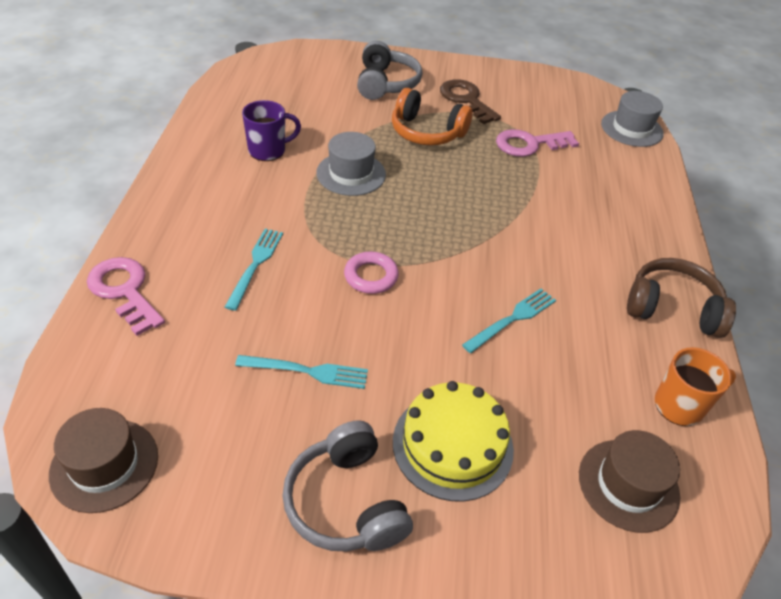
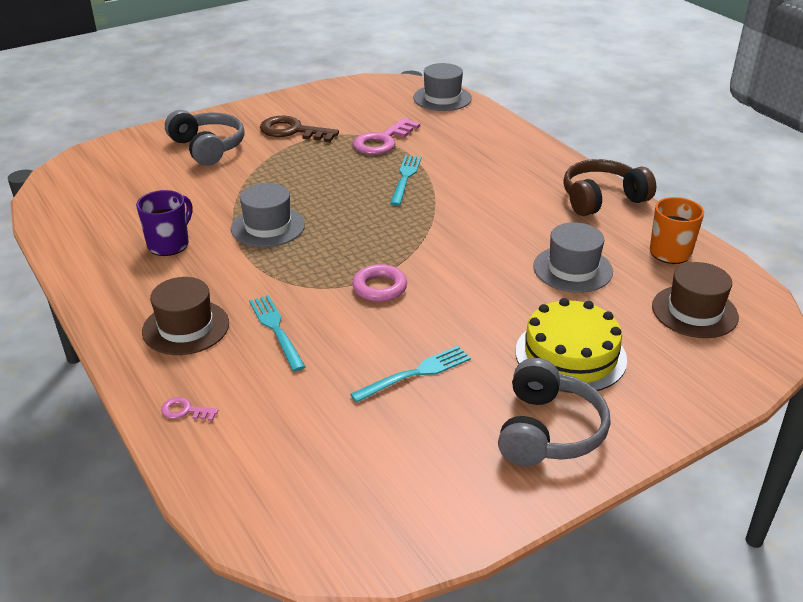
camera: 35 degrees left, 10 degrees down
brown hat [49,408,158,513] -> brown hat moved to [142,277,229,355]
pink key [87,257,165,336] -> pink key [161,397,218,421], size x0.46
grey headphones [282,420,413,552] -> grey headphones turned 105 degrees counterclockwise [498,358,610,466]
orange headphones [392,88,473,145] -> none
turquoise fork [462,289,556,353] -> turquoise fork moved to [390,155,421,206]
none -> grey hat [533,222,613,293]

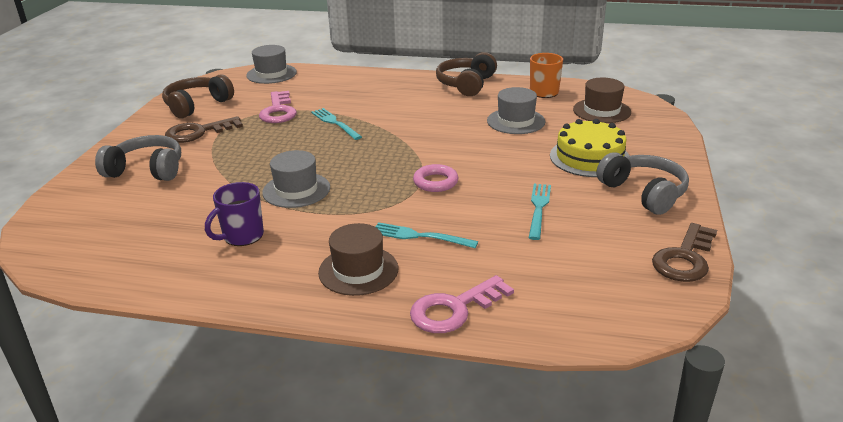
camera: 45 degrees left, 5 degrees down
purple mug [136,190,192,256] -> purple mug turned 120 degrees counterclockwise [205,182,264,246]
pink key [161,397,218,421] -> pink key [410,275,514,333], size x2.16
none -> brown headphones [162,74,234,119]
none -> brown key [652,223,717,282]

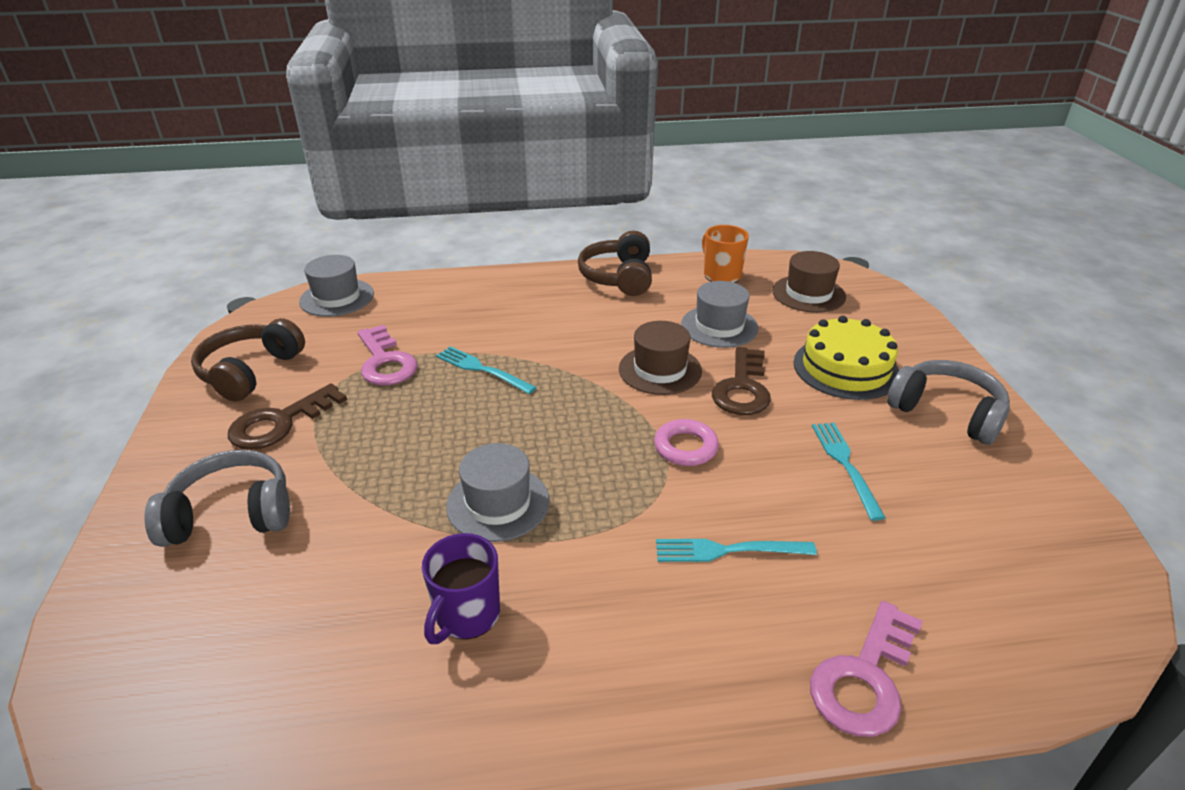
camera: 20 degrees left, 5 degrees up
brown hat [318,223,398,296] -> brown hat moved to [619,321,702,395]
brown key [652,223,717,282] -> brown key moved to [712,347,771,415]

